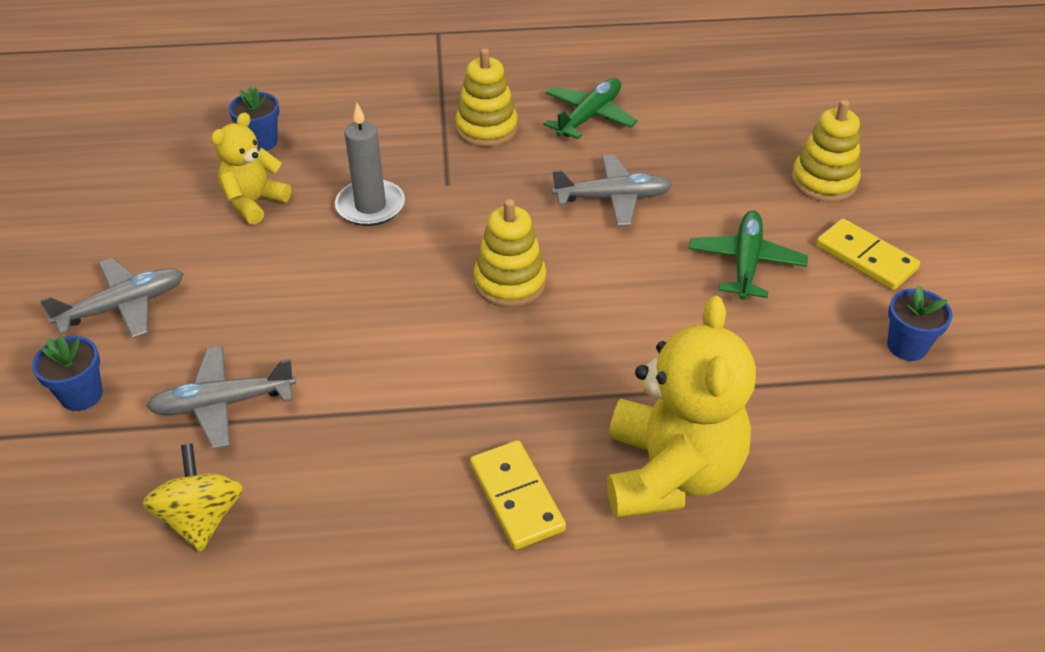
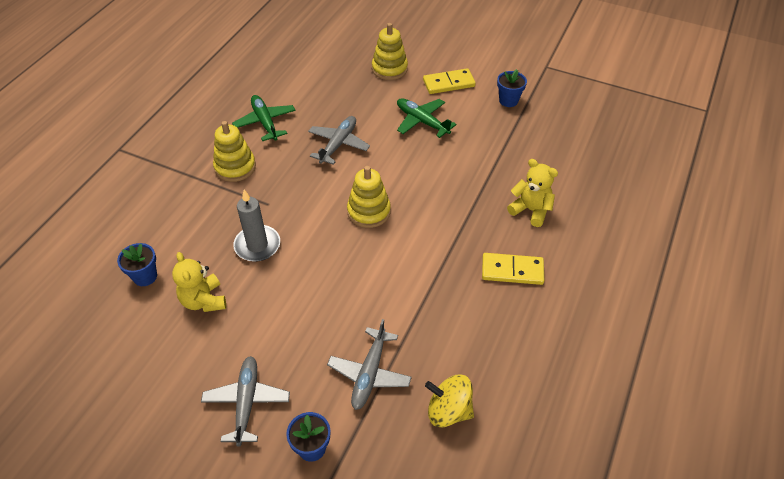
camera: 60 degrees left, 5 degrees up
yellow teddy bear [607,296,756,519] -> yellow teddy bear [507,159,558,227], size x0.57

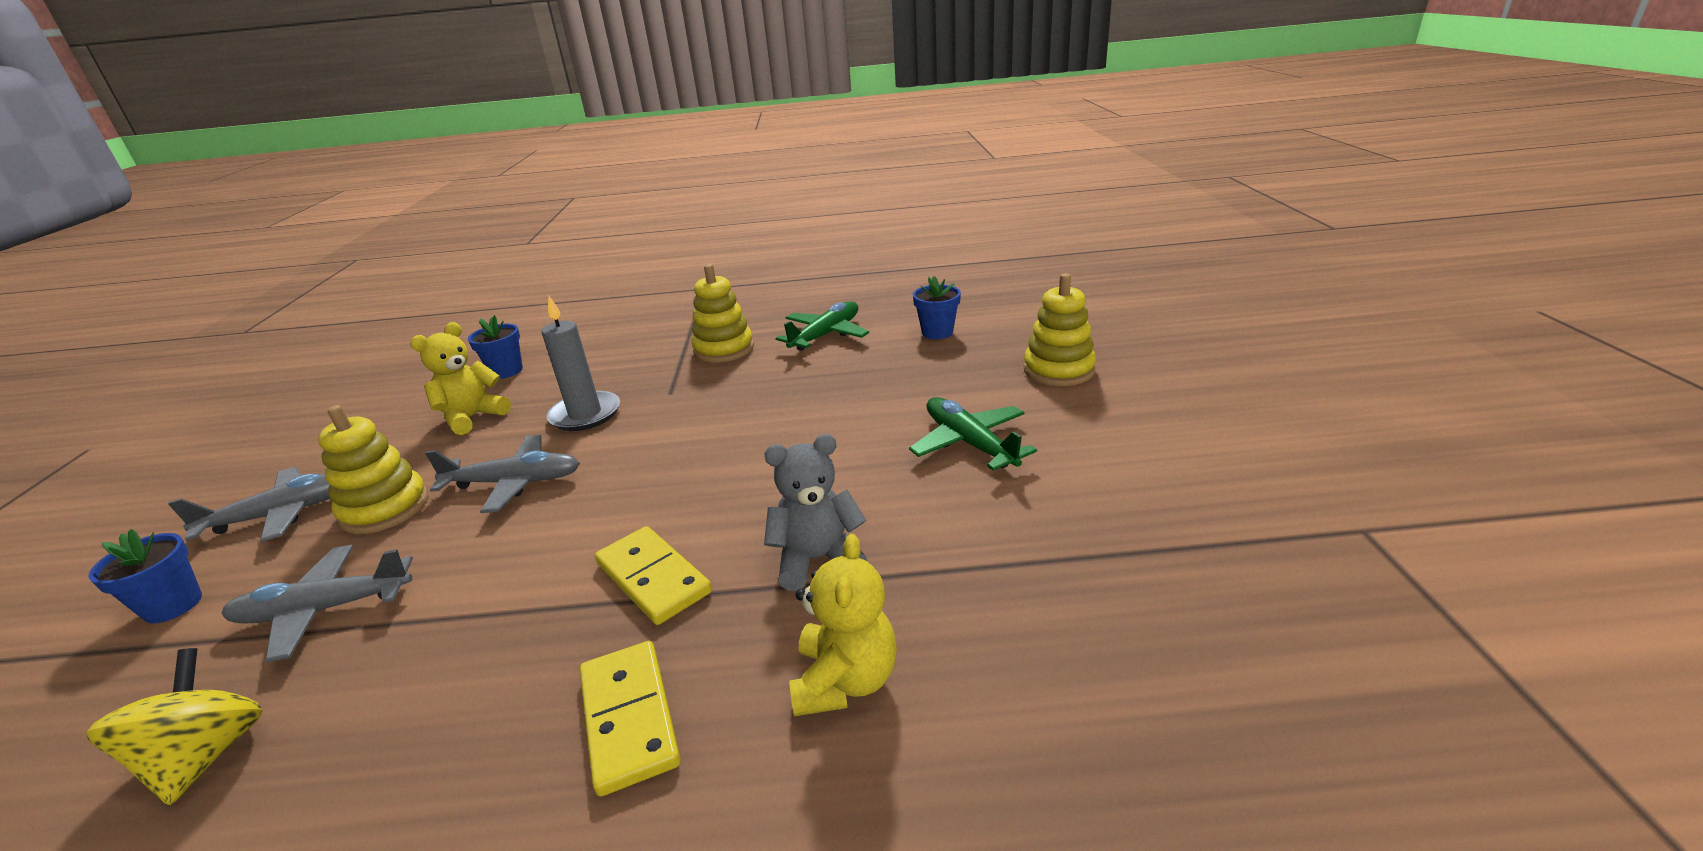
camera: 65 degrees right, 20 degrees down
grey plane [308,116,370,165] -> grey plane moved to [425,435,580,513]
yellow stacking toy [347,166,391,228] -> yellow stacking toy moved to [318,405,428,534]
green plane [397,98,456,138] -> green plane turned 45 degrees counterclockwise [909,397,1037,471]
yellow domino [423,68,476,94] -> yellow domino moved to [595,526,712,625]
blue flower pot [497,69,527,107] -> blue flower pot moved to [913,276,961,339]
none -> grey teddy bear [764,434,868,591]

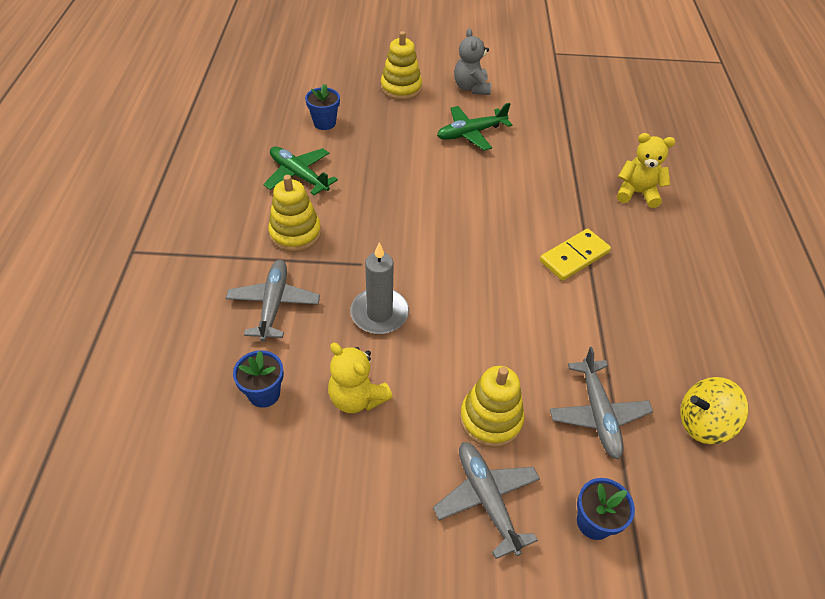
camera: 90 degrees left, 20 degrees up
grey plane [425,435,580,513] -> grey plane moved to [226,260,320,342]
yellow domino [580,641,681,797] -> none
grey teddy bear [764,434,868,591] -> grey teddy bear moved to [454,28,492,95]

